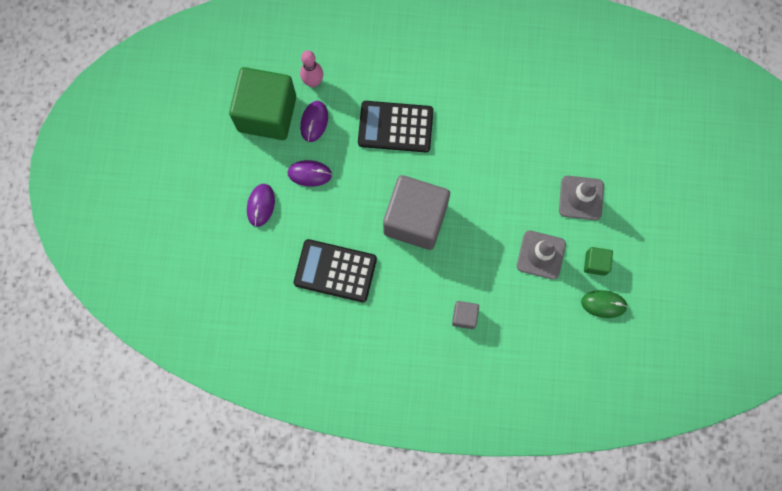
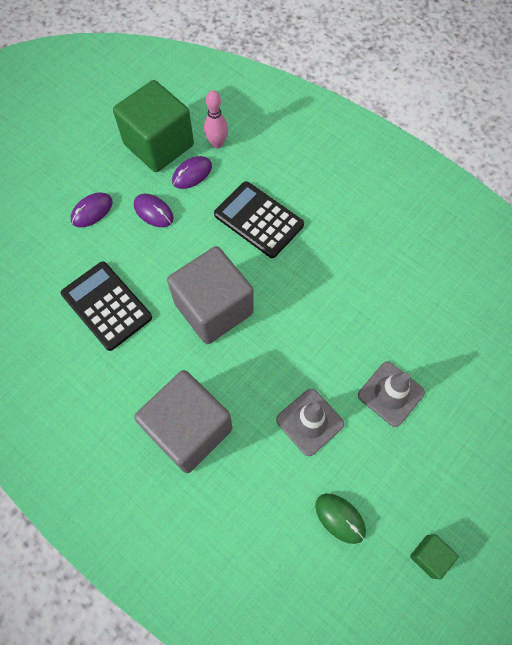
camera: 35 degrees right, 10 degrees down
grey cube [452,301,479,329] -> grey cube [134,370,232,473], size x2.35
green cube [584,247,613,276] -> green cube moved to [410,534,459,579]

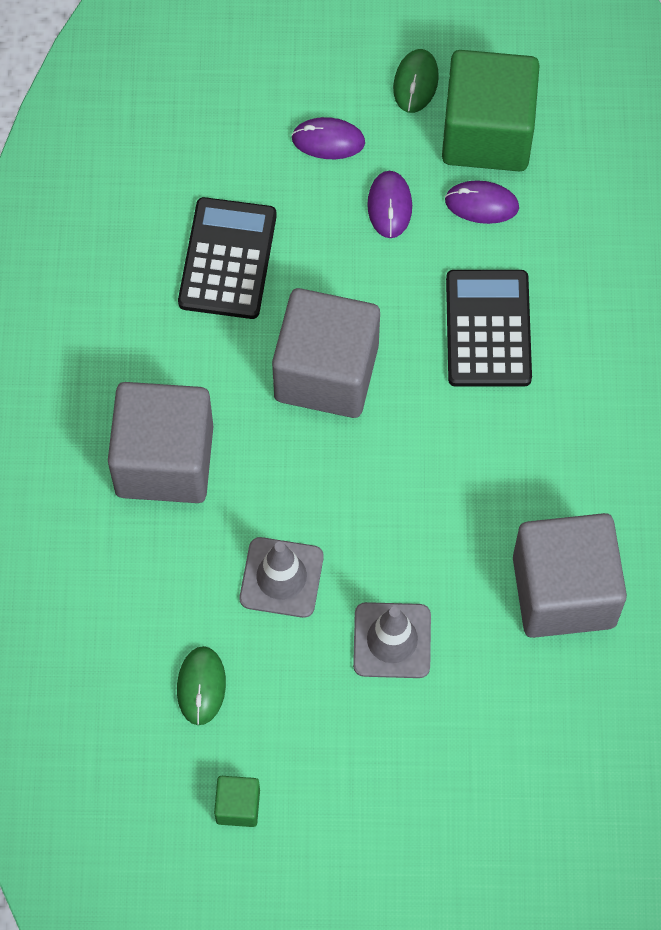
camera: 50 degrees right, 0 degrees up
pink bowling pin [204,91,228,149] -> none
none -> green mouse [393,49,439,113]
none -> grey cube [513,513,627,638]

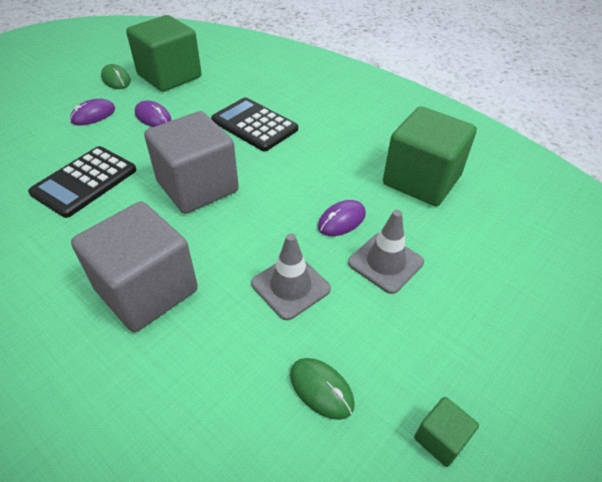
camera: 50 degrees left, 20 degrees down
black calculator [178,197,277,319] -> black calculator turned 105 degrees counterclockwise [28,146,136,218]
purple mouse [445,180,519,224] -> purple mouse moved to [318,200,366,236]
grey cube [513,513,627,638] -> green cube [383,106,477,206]

